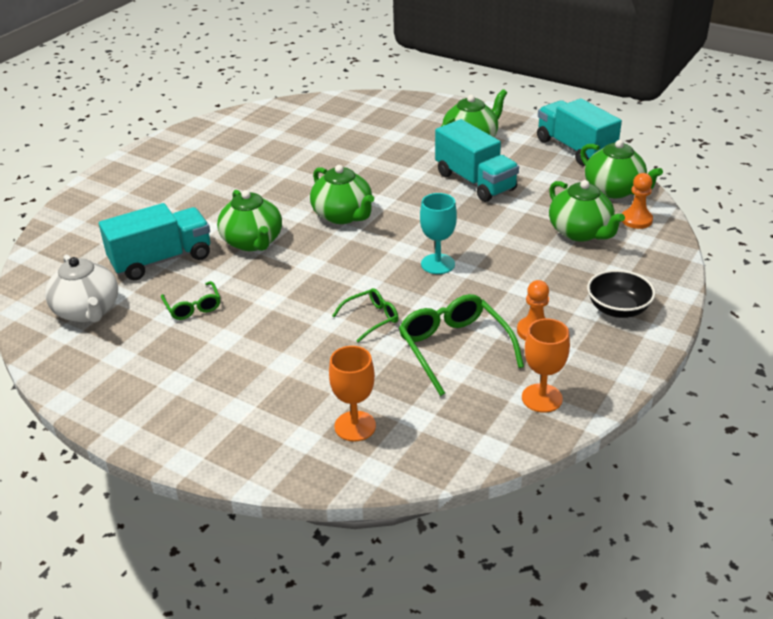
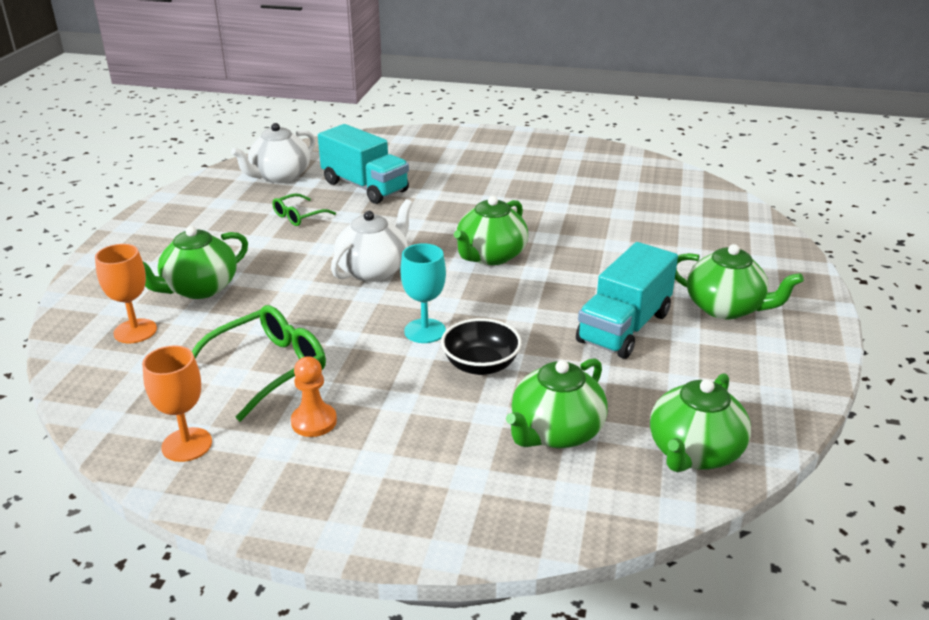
camera: 70 degrees right, 5 degrees down
green teapot [217,190,282,251] -> green teapot moved to [143,226,248,299]
green glasses [332,288,398,343] -> none
turquoise truck [537,99,622,166] -> none
black bowl [587,270,655,318] -> black bowl moved to [441,318,521,375]
orange pawn [622,173,653,229] -> none
none -> white teapot [331,199,413,282]

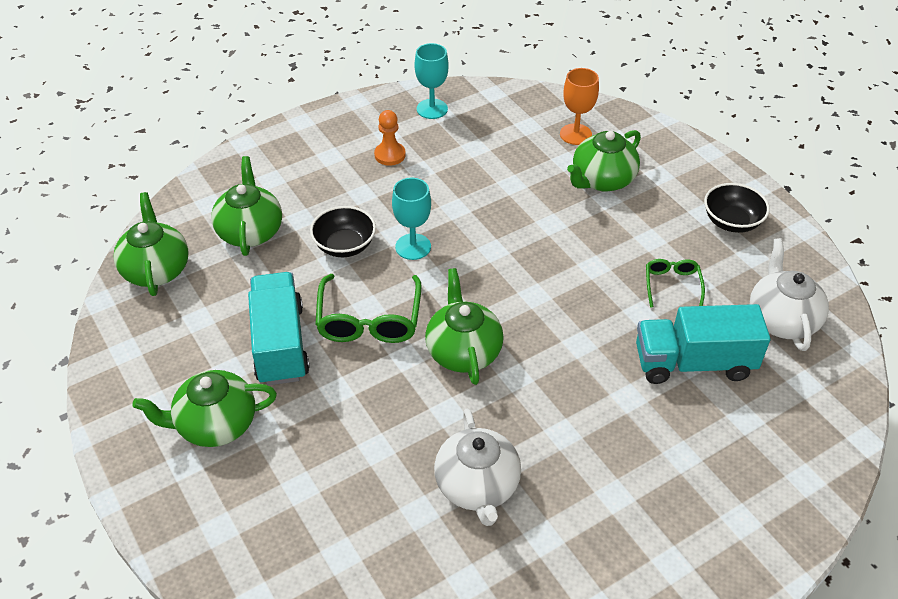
camera: 135 degrees right, 15 degrees up
orange goblet [142,345,212,462] -> turquoise goblet [415,43,449,119]
green teapot [143,226,248,299] -> green teapot turned 135 degrees counterclockwise [567,130,641,191]
green glasses [192,305,326,421] -> green glasses moved to [315,274,422,343]
white teapot [331,199,413,282] -> white teapot moved to [434,409,521,526]
none -> black bowl [704,183,770,233]

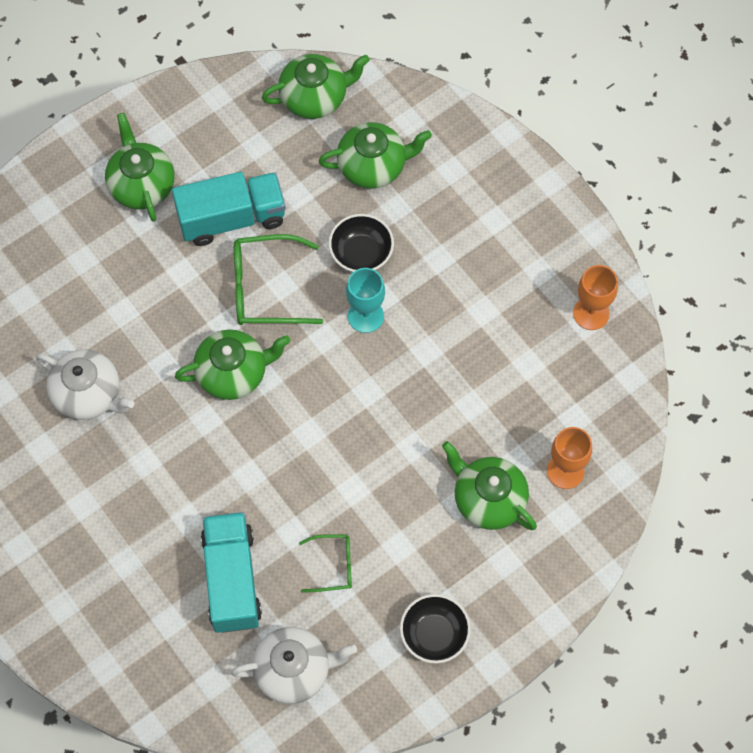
camera: 85 degrees right, 20 degrees up
orange pawn [374,110,406,166] -> none
turquoise goblet [415,43,449,119] -> orange goblet [573,265,618,330]
white teapot [434,409,521,526] -> white teapot turned 135 degrees counterclockwise [36,349,134,420]

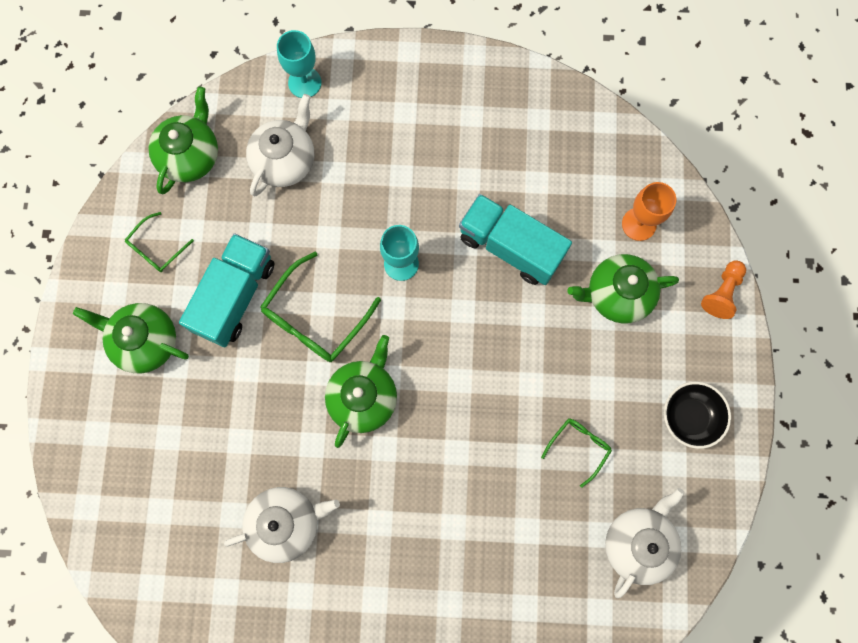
camera: 50 degrees left, 10 degrees up
turquoise truck [201,512,262,633] -> turquoise truck moved to [459,194,572,285]
green teapot [319,122,432,189] -> white teapot [246,94,314,196]
black bowl [329,214,394,272] -> none
orange goblet [573,265,618,330] -> none
none -> green glasses [125,212,194,272]
none -> turquoise goblet [277,30,321,98]
none -> orange pawn [701,260,746,319]

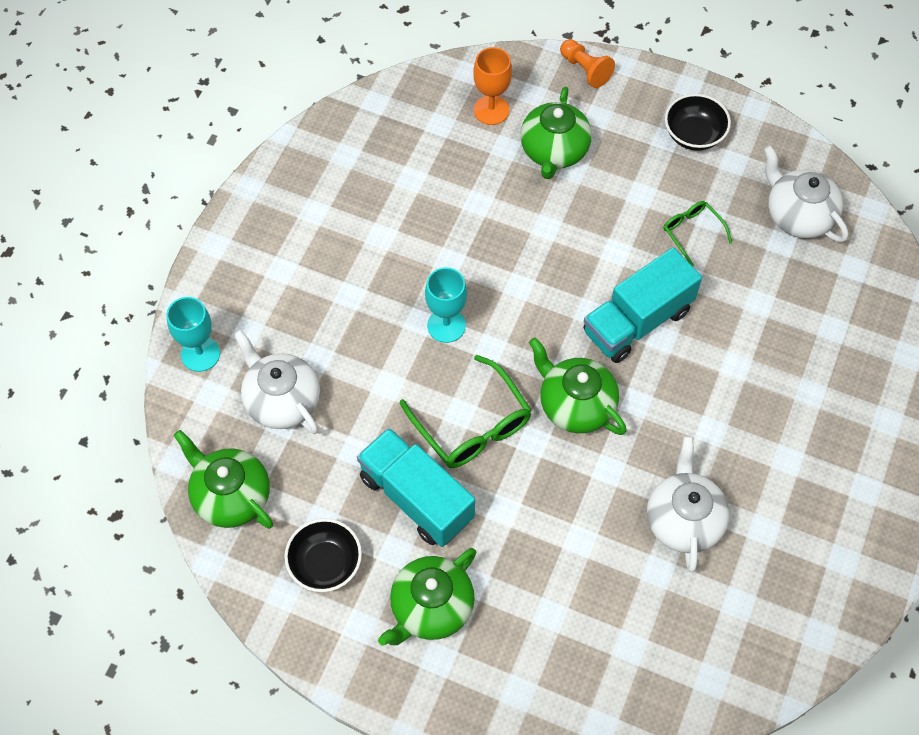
camera: 70 degrees left, 15 degrees down
green glasses [125,212,194,272] -> black bowl [284,518,362,592]
turquoise truck [459,194,572,285] -> turquoise truck moved to [584,248,702,363]

